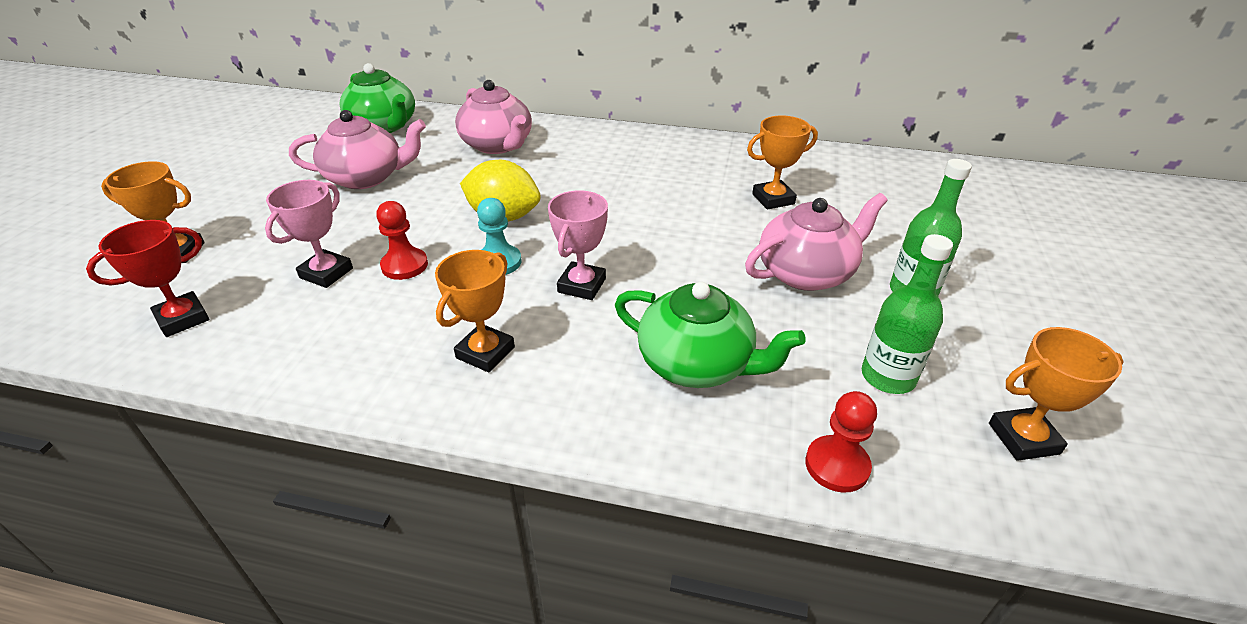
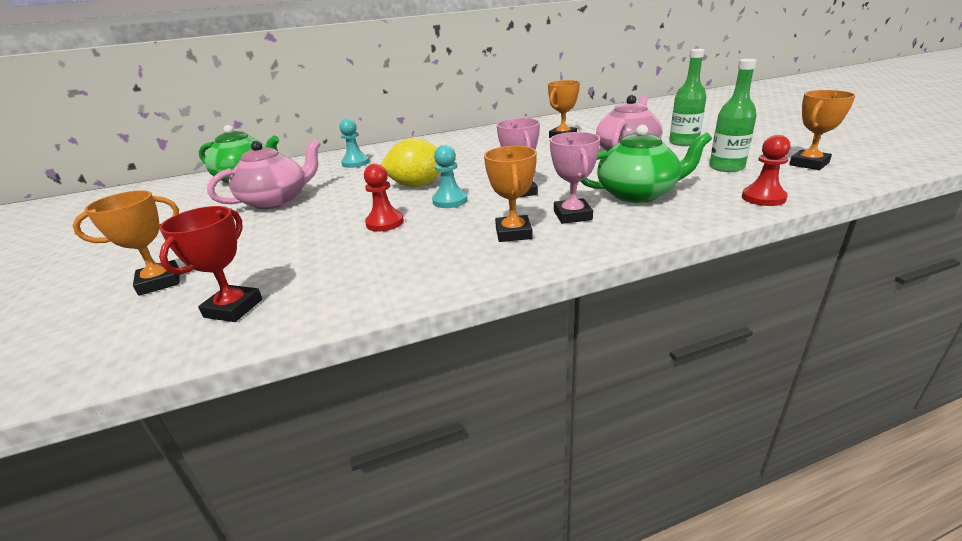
camera: 30 degrees left, 10 degrees down
pink trophy [265,180,353,288] -> pink trophy moved to [550,132,600,224]
pink teapot [455,80,532,154] -> turquoise pawn [339,119,369,168]

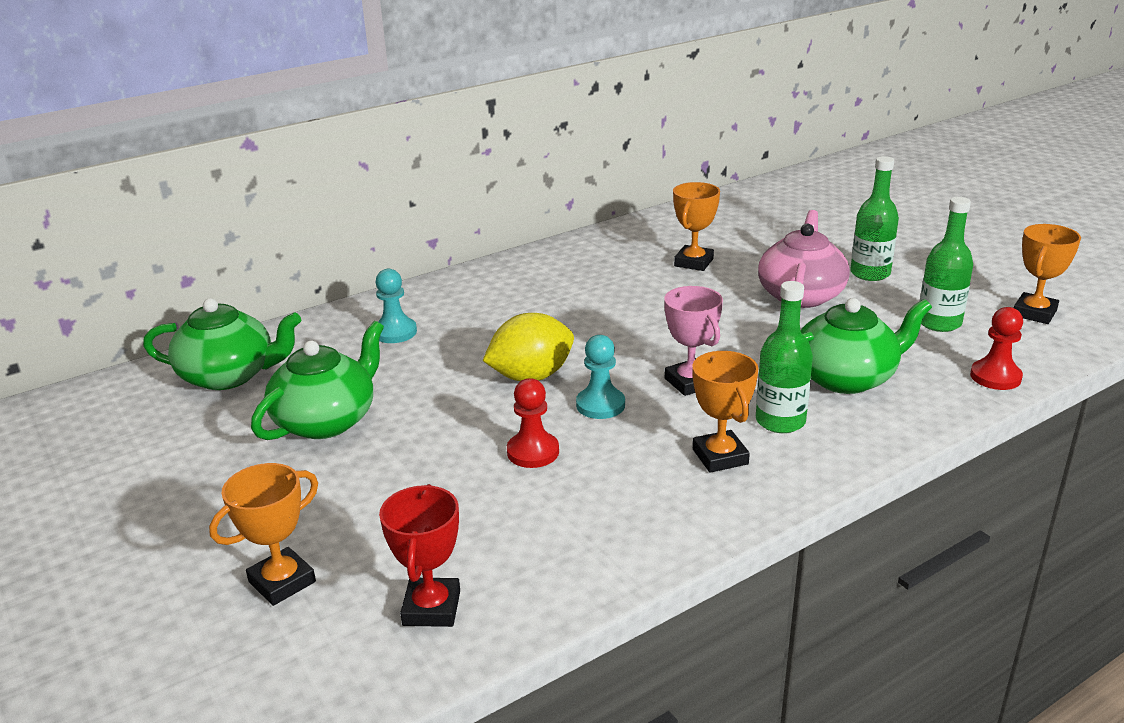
camera: 15 degrees left, 0 degrees up
pink teapot [207,139,321,209] -> green teapot [251,321,384,440]
pink trophy [550,132,600,224] -> green bottle [756,281,813,433]

